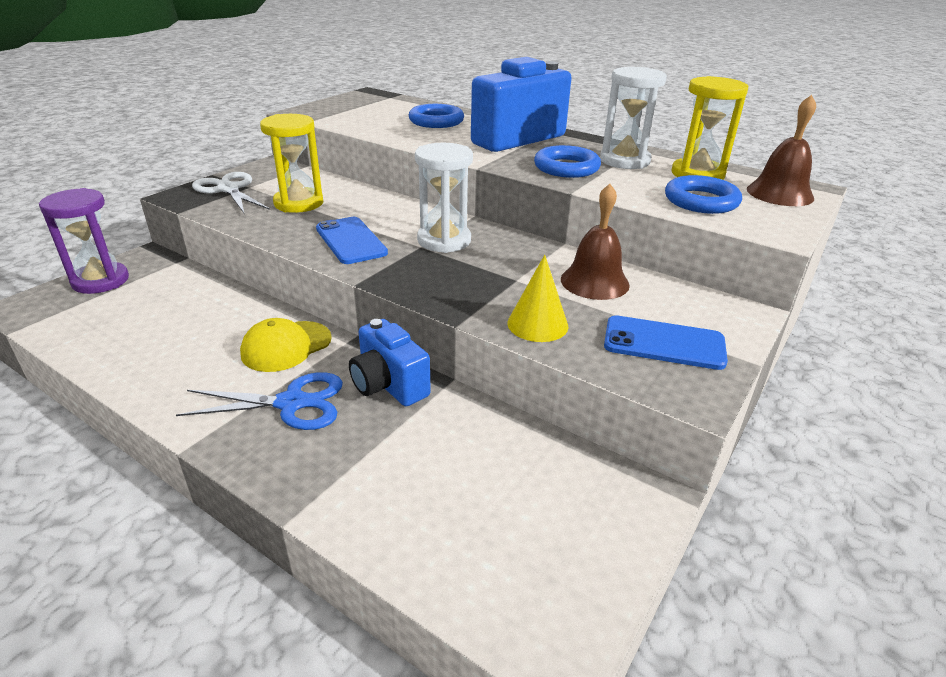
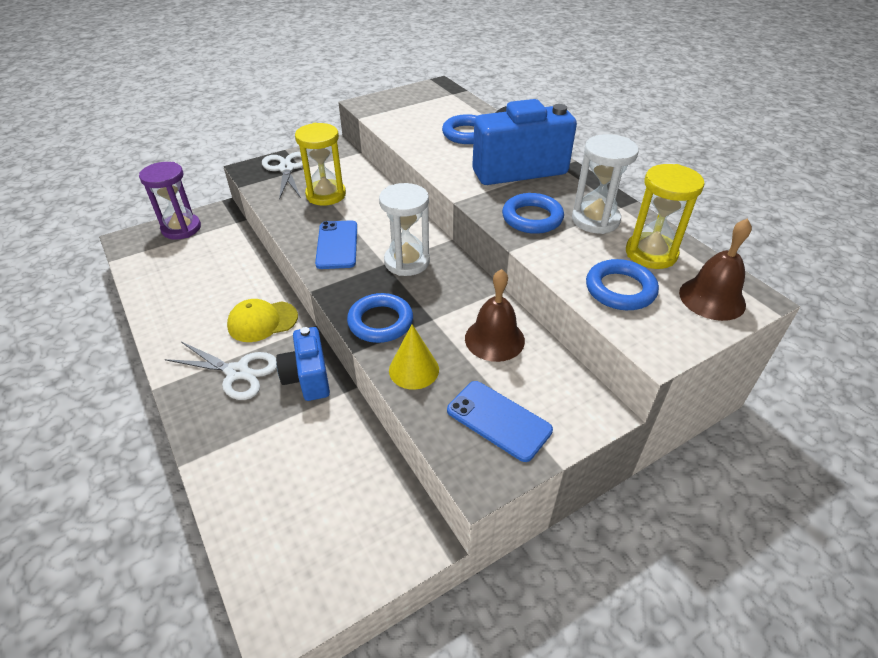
camera: 25 degrees right, 10 degrees up
blue scissors [176,372,343,430] -> white scissors [165,342,277,400]
none -> blue ring [347,293,413,343]

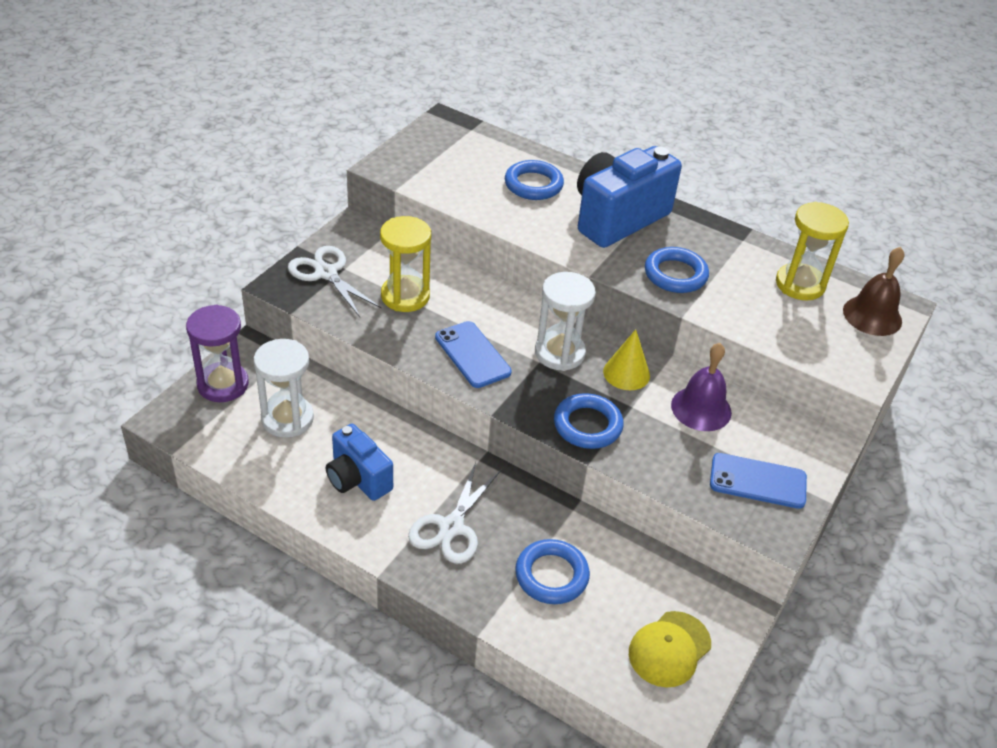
camera: 30 degrees left, 0 degrees up
white scissors [165,342,277,400] -> white scissors turned 120 degrees clockwise [408,462,501,564]
yellow cap [227,299,298,342] -> yellow cap moved to [629,611,711,688]
blue camera [276,327,330,401] -> blue camera moved to [326,424,393,501]
yellow cone [389,324,439,390] -> yellow cone moved to [603,329,650,390]
brown bell [465,269,525,362] -> purple bell [671,343,732,431]
white hourglass [572,134,639,234] -> white hourglass moved to [254,339,314,438]
blue ring [586,259,659,310] -> blue ring moved to [515,539,590,604]

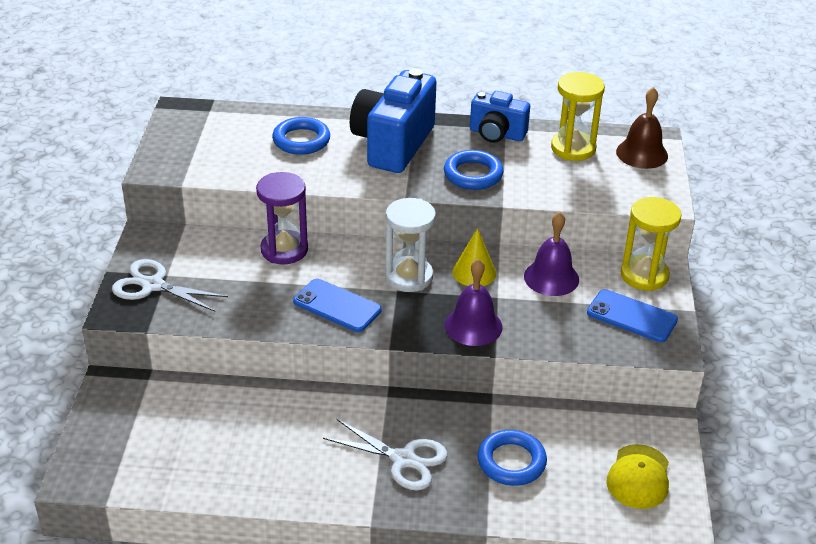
camera: 25 degrees left, 5 degrees down
purple hourglass [186,305,249,402] -> purple hourglass moved to [256,172,308,264]
white hourglass [254,339,314,438] -> none
blue camera [326,424,393,501] -> blue camera moved to [470,91,530,143]
yellow hourglass [380,216,431,312] -> yellow hourglass moved to [621,197,681,291]
white scissors [408,462,501,564] -> white scissors turned 60 degrees counterclockwise [323,419,448,490]
blue ring [554,393,624,449] -> purple bell [445,259,502,346]
blue phone [710,453,807,509] -> blue phone turned 45 degrees clockwise [587,289,678,342]

